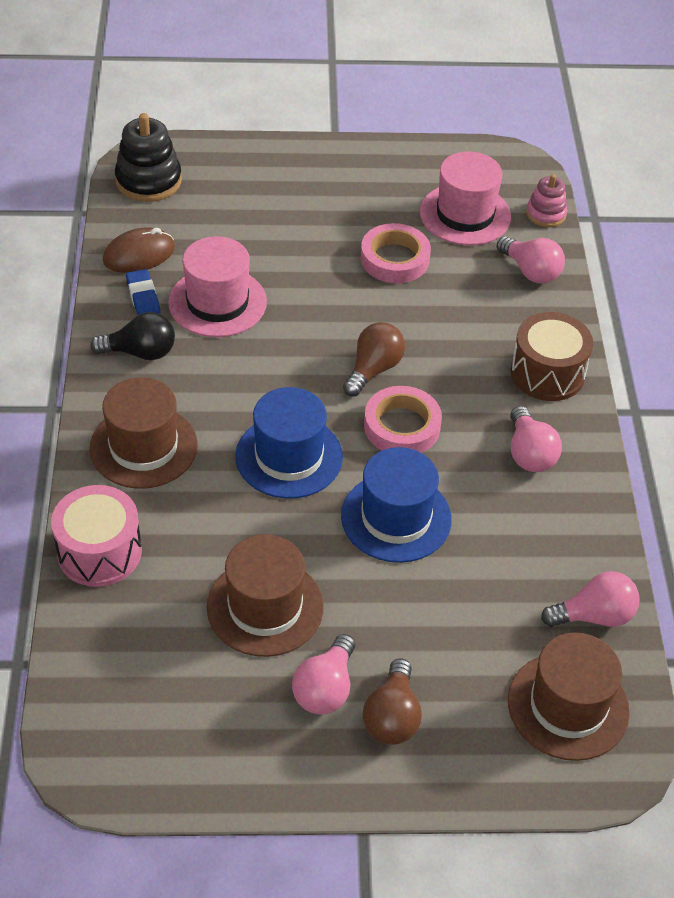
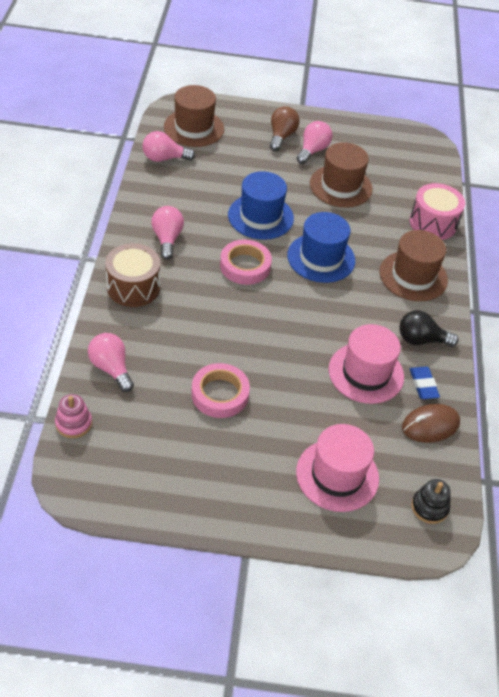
camera: 175 degrees left, 0 degrees up
black stacking toy [115,113,182,202] -> black stacking toy [411,479,451,524], size x0.61
brown light bulb [343,322,405,396] -> none
pink hat [420,151,511,246] -> pink hat moved to [296,424,379,512]

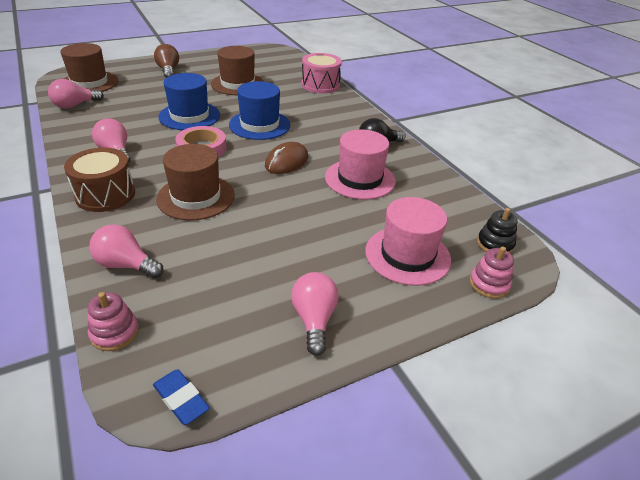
camera: 30 degrees left, 10 degrees down
pink tape [191,363,250,418] -> none
pink light bulb [297,121,333,164] -> pink light bulb moved to [291,272,339,356]
brown hat [379,230,448,301] -> brown hat moved to [156,144,235,220]
brown mouse [402,404,460,443] -> brown mouse moved to [265,142,308,174]
blue eraser [410,367,440,399] -> blue eraser moved to [153,369,210,425]
none -> pink stacking toy [470,246,514,299]

